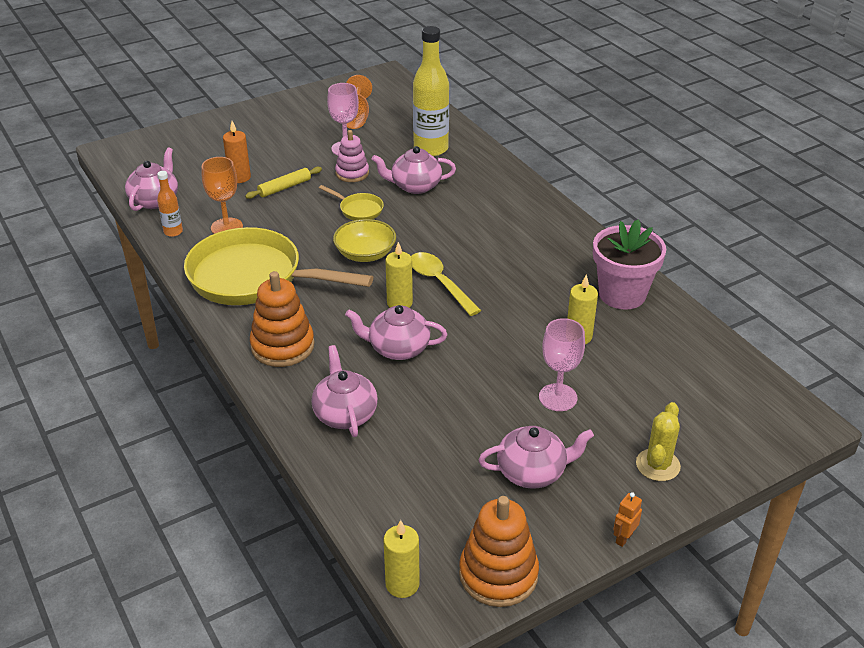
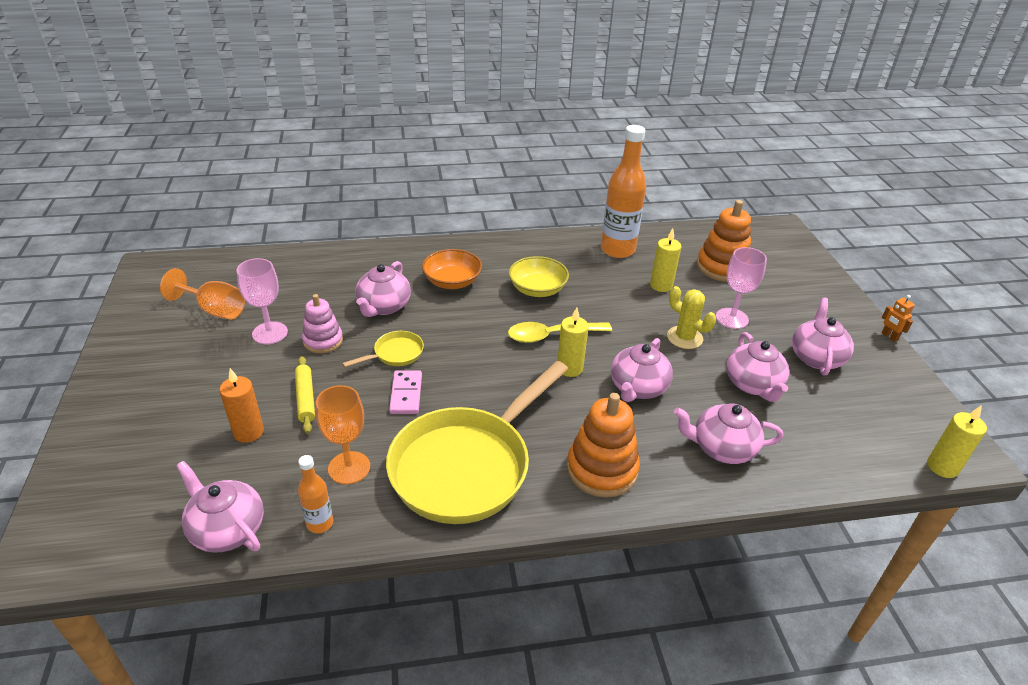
camera: 70 degrees left, 0 degrees up
yellow bowl [333,219,396,262] -> yellow bowl moved to [509,256,569,297]
yellow bottle [413,26,449,157] -> none
orange stacking toy [459,496,539,607] -> orange stacking toy moved to [697,200,751,282]
pink flower pot [593,219,666,310] -> orange bottle [601,125,646,258]
yellow cactus [636,402,681,481] -> yellow cactus moved to [667,286,716,349]
none -> pink domino [389,371,422,414]
none -> orange bowl [422,249,482,289]
none -> pink teapot [726,332,789,402]

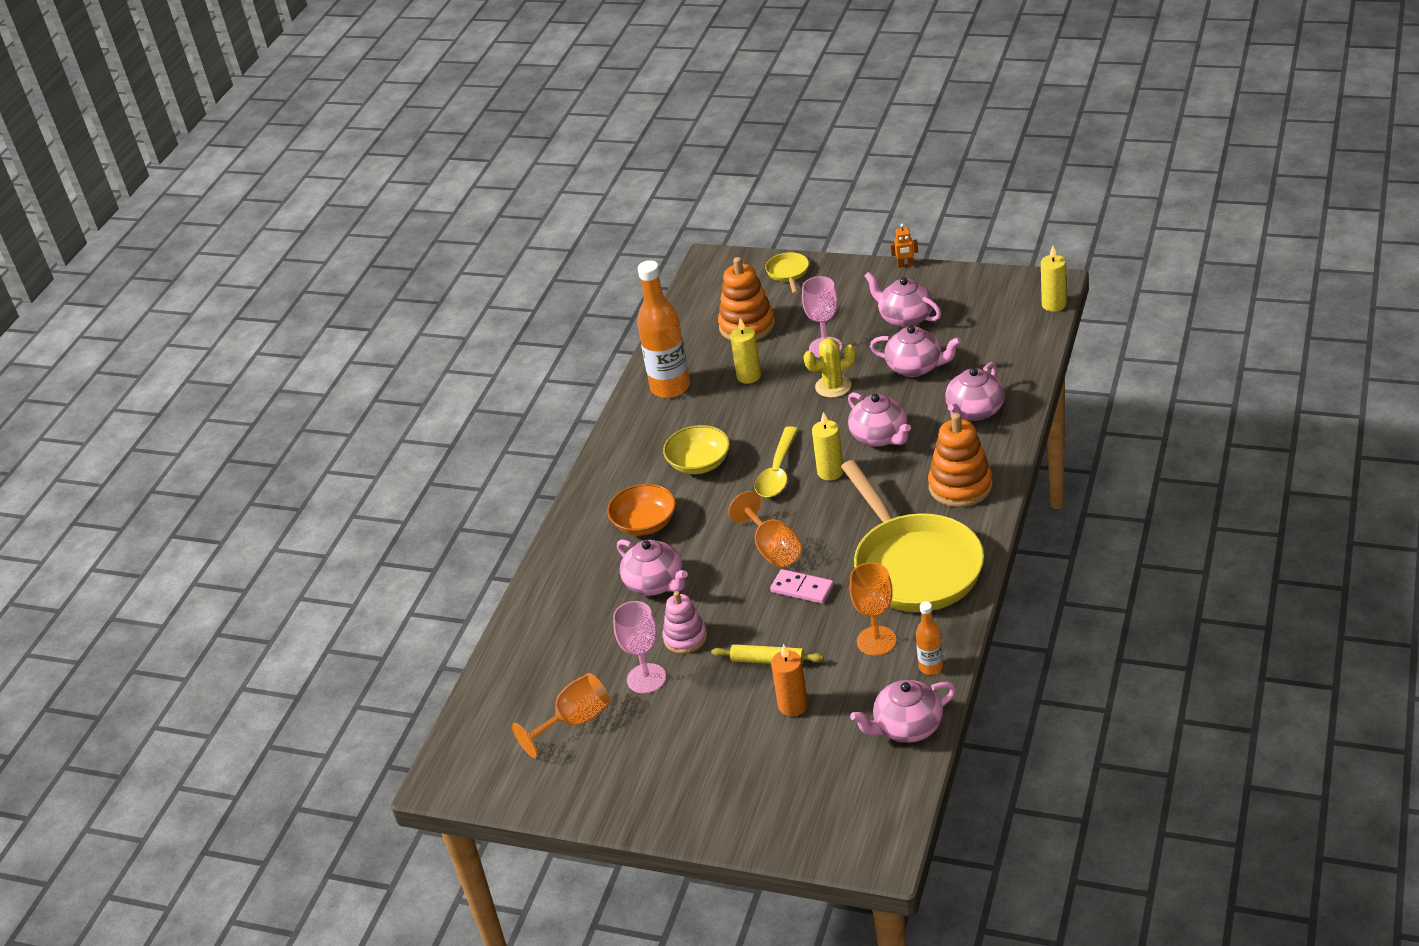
camera: 55 degrees left, 0 degrees up
yellow pan [342,331,424,368] -> yellow pan moved to [765,252,809,294]
none -> orange goblet [728,491,802,568]

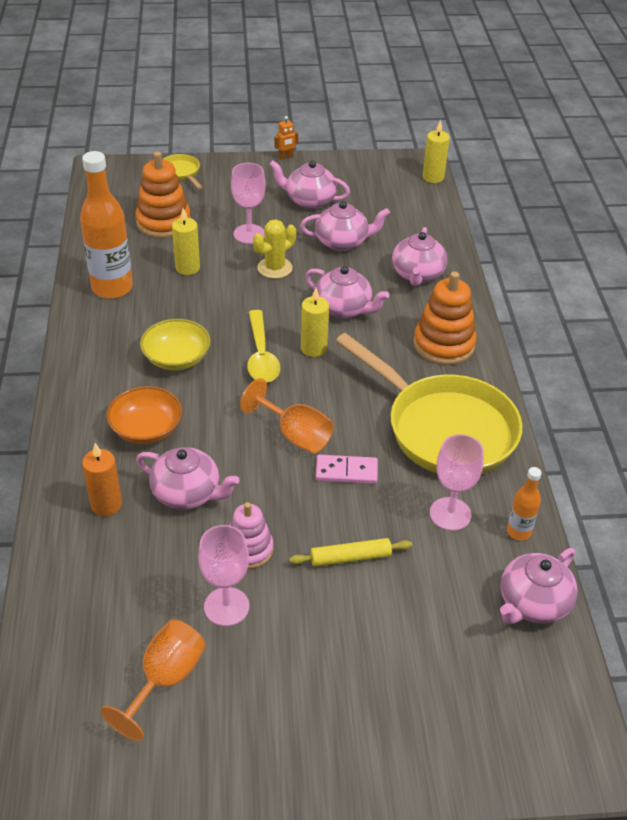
camera: 30 degrees left, 5 degrees up
orange candle [771,644,808,716] -> orange candle moved to [82,443,122,516]
orange goblet [850,562,896,656] -> pink goblet [430,434,484,531]

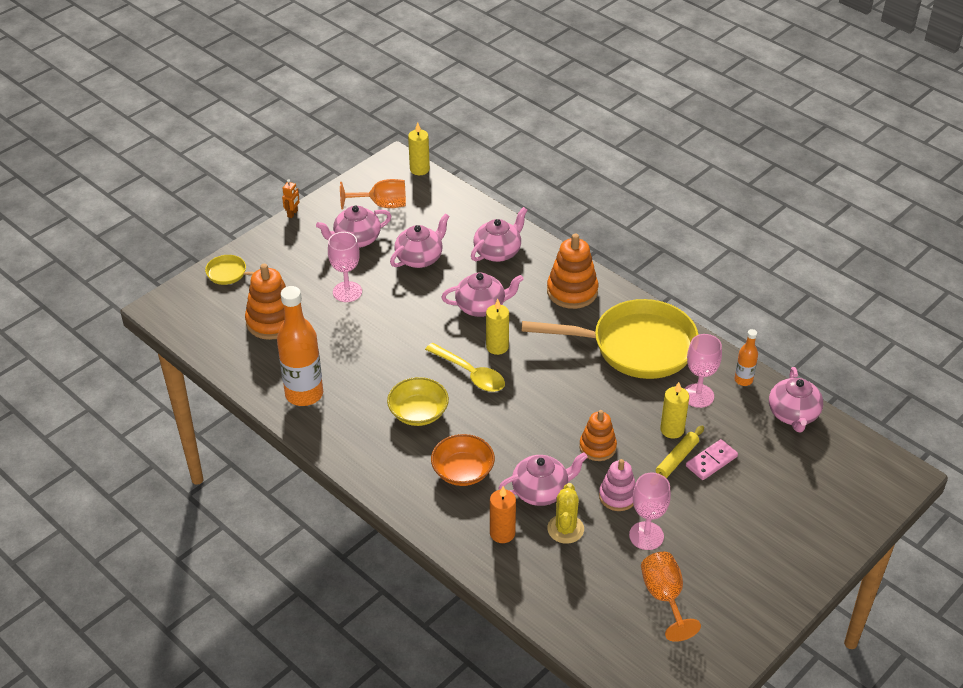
camera: 40 degrees left, 0 degrees up
yellow candle [172,208,200,275] -> yellow candle moved to [660,382,689,439]
orange goblet [240,378,334,454] -> orange goblet moved to [340,179,406,209]
yellow cactus [253,219,296,279] -> yellow cactus moved to [547,483,584,544]
pink domino [316,455,378,484] -> pink domino moved to [686,439,738,480]
pink teapot [392,227,447,286] -> pink teapot turned 105 degrees counterclockwise [471,207,527,262]
none -> orange stacking toy [579,410,617,461]

